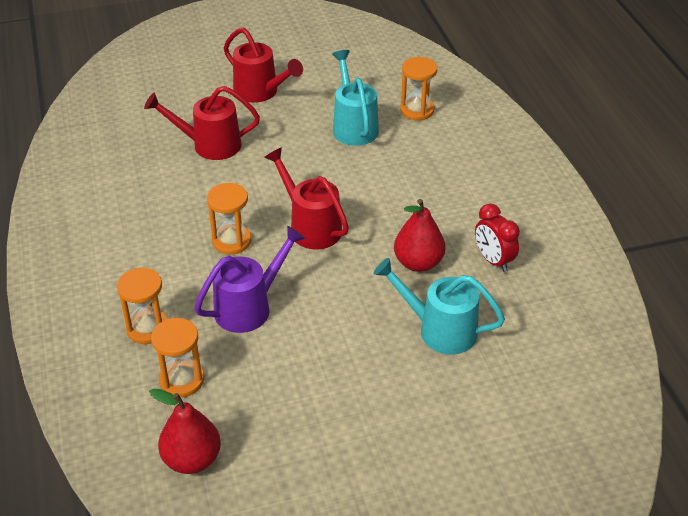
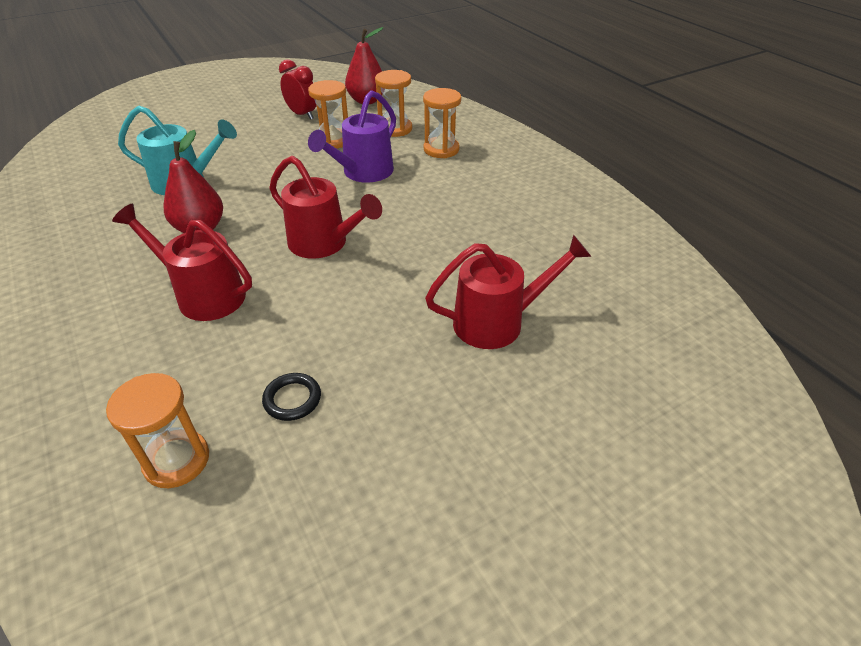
camera: 165 degrees right, 0 degrees up
orange hourglass [207,183,251,254] -> orange hourglass moved to [308,80,348,149]
red watering can [224,27,303,103] -> red watering can moved to [112,204,252,321]
turquoise watering can [332,50,379,146] -> black ring [262,373,321,421]
red clock [475,203,520,272] -> red clock moved to [279,59,317,120]

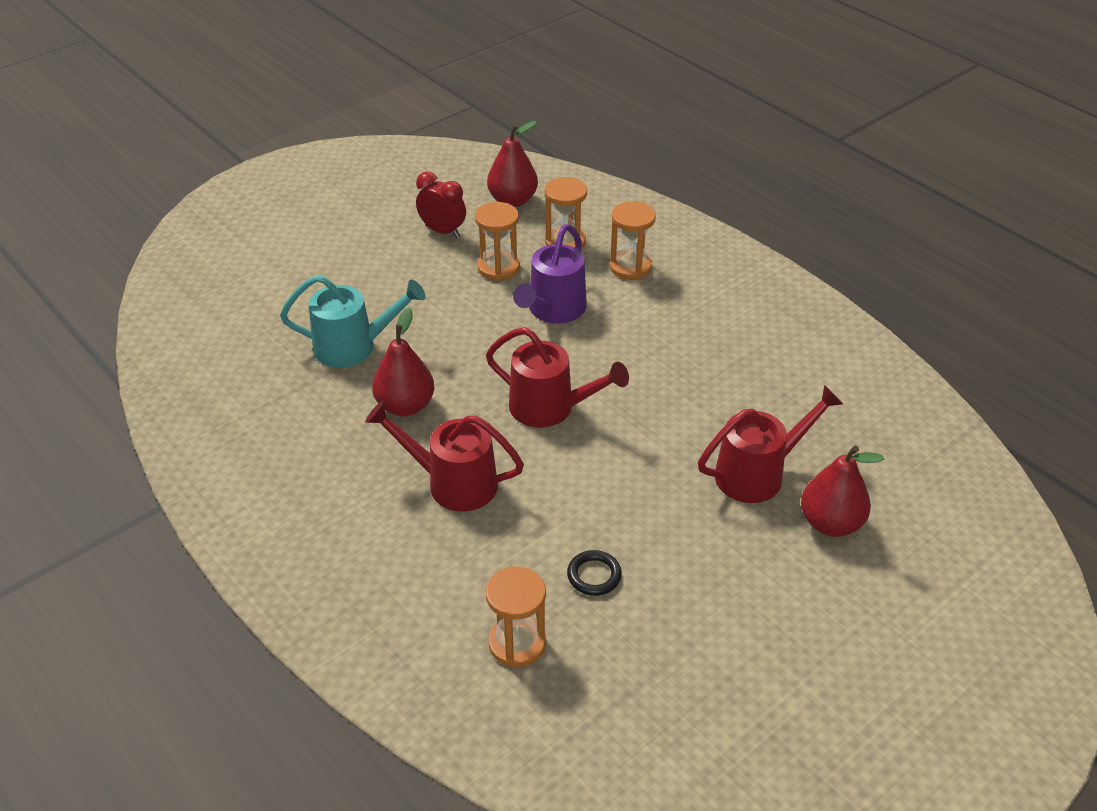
camera: 10 degrees left, 0 degrees up
none -> red pear [801,446,885,537]

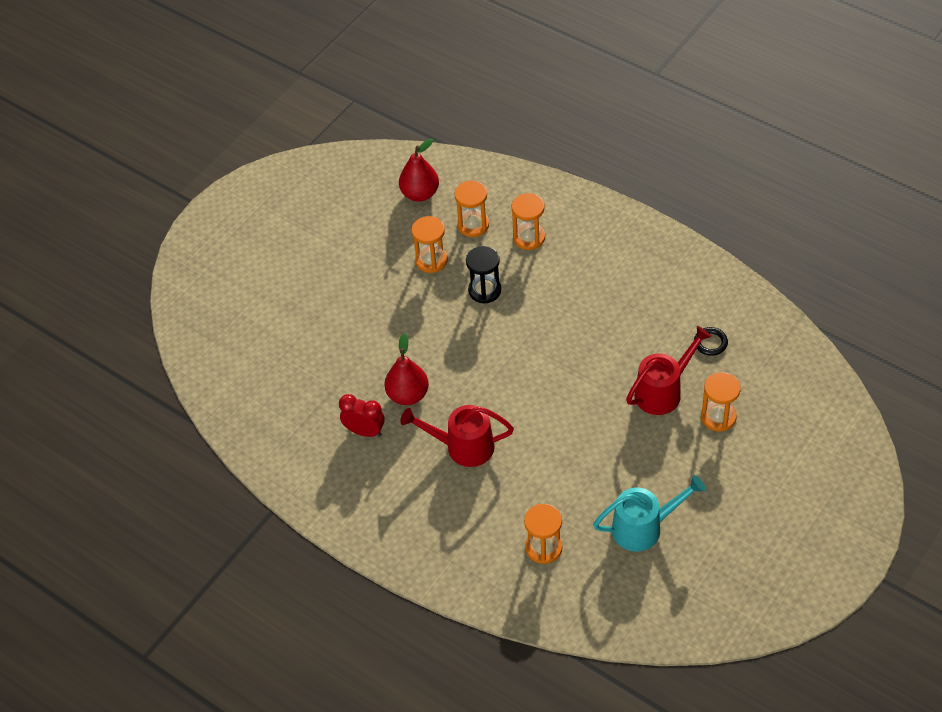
camera: 10 degrees left, 10 degrees up
turquoise watering can [280,275,426,368] -> turquoise watering can moved to [593,475,706,552]
red clock [416,172,466,238] -> red clock moved to [339,394,385,437]
red watering can [486,327,629,428] -> none
purple watering can [513,224,587,324] -> black hourglass [466,246,501,304]
black ring [567,550,622,596] -> black ring moved to [694,327,728,356]
red pear [801,446,885,537] -> orange hourglass [701,372,741,431]

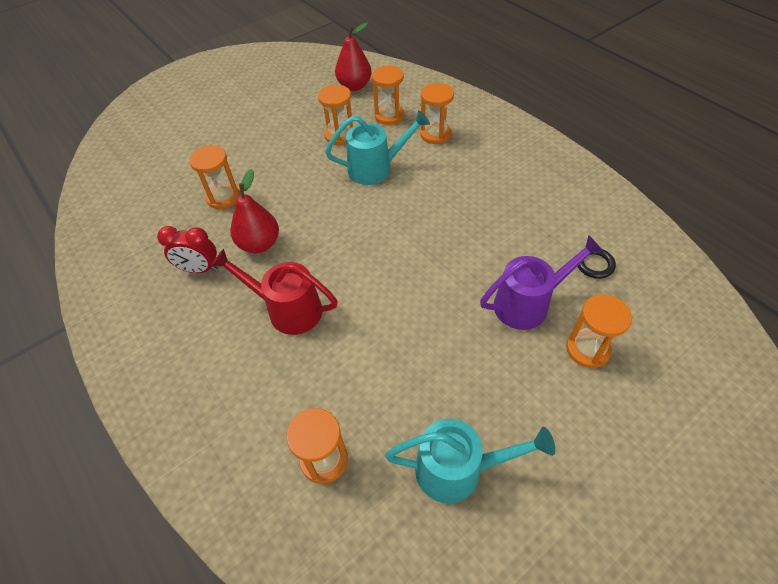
camera: 15 degrees right, 0 degrees up
red clock [339,394,385,437] -> red clock turned 150 degrees clockwise [157,226,218,273]
black hourglass [466,246,501,304] -> turquoise watering can [325,110,430,185]
red watering can [626,326,712,415] -> purple watering can [480,235,604,330]
none -> orange hourglass [189,145,240,209]

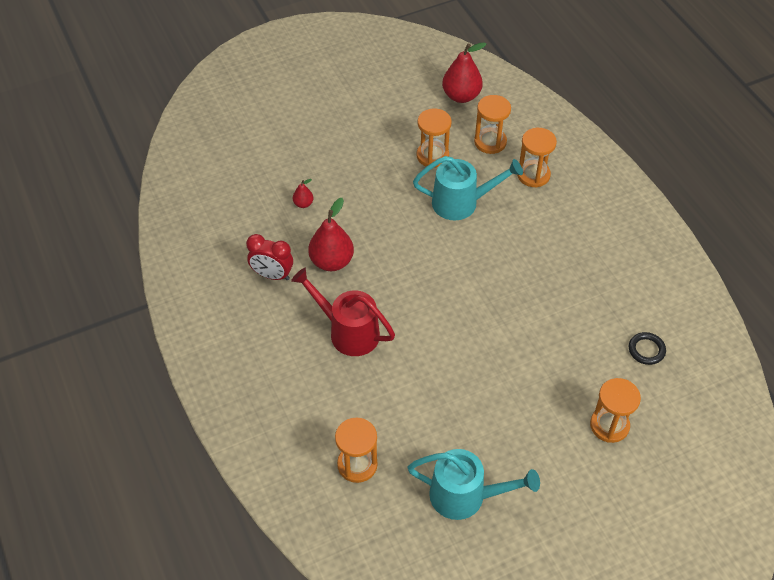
camera: 10 degrees right, 0 degrees up
orange hourglass [189,145,240,209] -> red pear [293,179,313,208]
purple watering can [480,235,604,330] -> none

